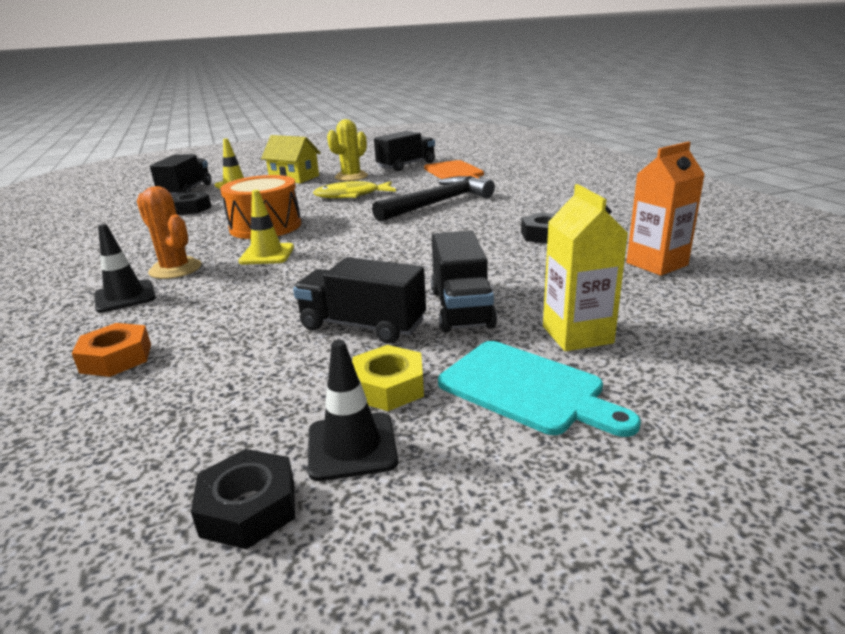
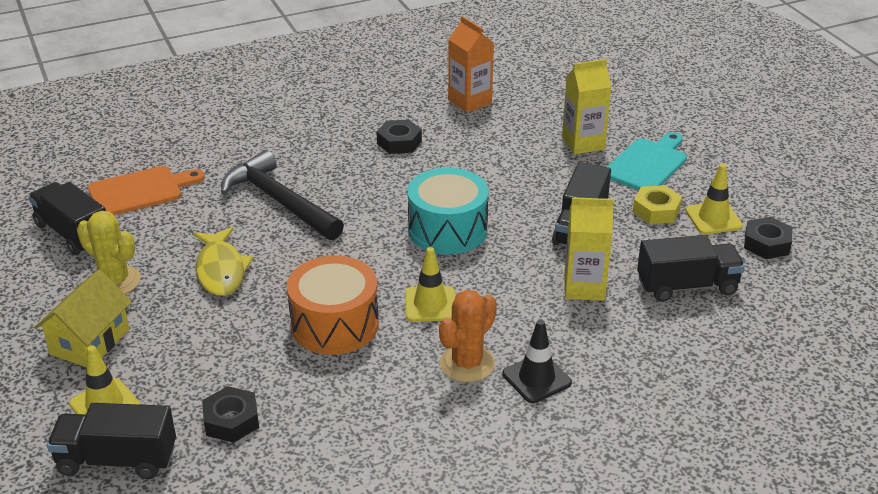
camera: 95 degrees left, 10 degrees up
orange nut [72,323,151,377] -> none
black traffic cone [308,340,398,481] -> yellow traffic cone [686,164,743,234]
black truck [431,231,497,332] -> black truck moved to [637,235,745,302]
none -> turquoise drum [407,167,489,254]
none -> yellow carton [564,197,614,301]

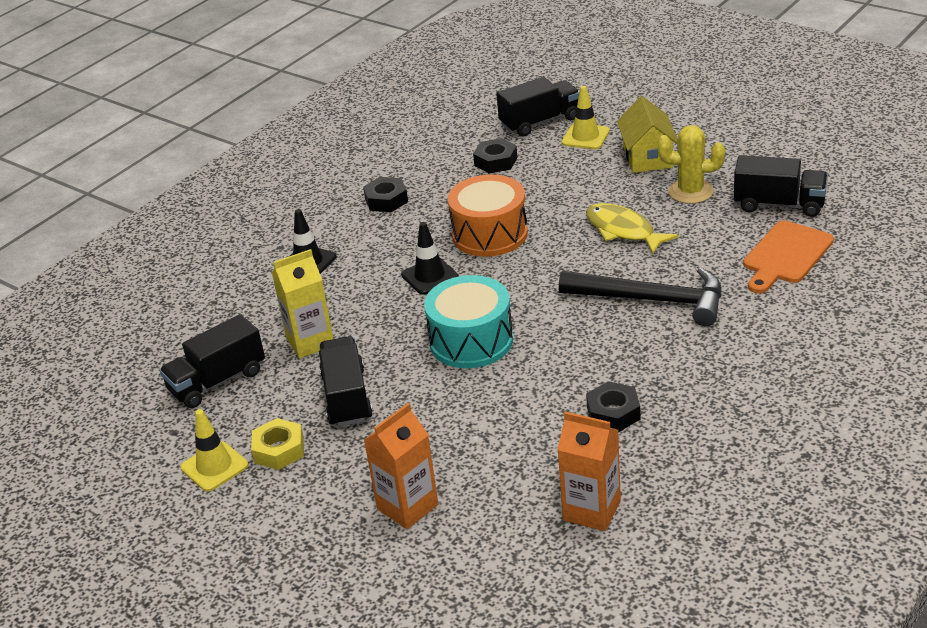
camera: 155 degrees right, 0 degrees up
yellow traffic cone [405,247,455,322] -> black traffic cone [401,222,459,295]
orange cactus [439,290,497,382] -> none
yellow carton [562,59,612,155] -> orange carton [364,403,438,529]
turquoise cutting board [607,132,687,190] -> none
black nut [744,217,792,259] -> black nut moved to [363,177,408,212]

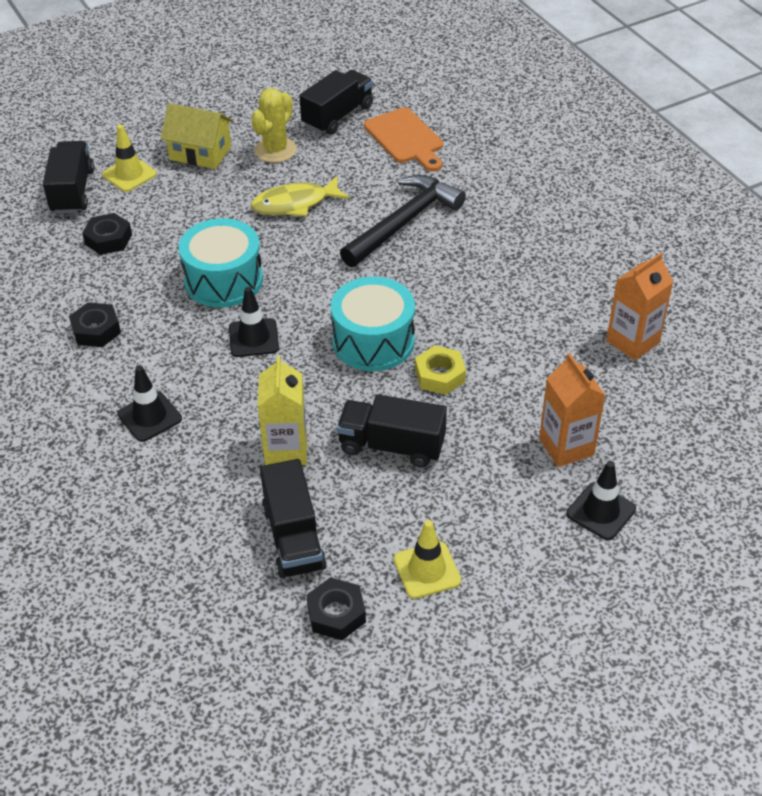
camera: 70 degrees left, 10 degrees up
yellow nut [251,418,304,470] -> yellow nut moved to [415,345,466,395]
orange drum [448,174,528,257] -> turquoise drum [179,218,263,308]
black nut [586,381,641,432] -> black nut moved to [307,577,366,640]
none -> black traffic cone [566,461,636,540]

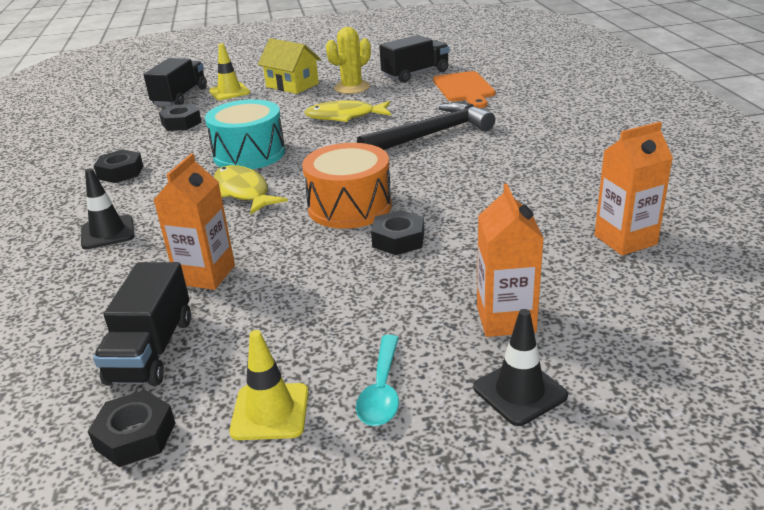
camera: 20 degrees right, 15 degrees down
black traffic cone [229,287,279,357] -> yellow fish [214,165,288,214]
yellow carton [258,355,307,465] -> orange carton [154,153,235,290]
turquoise drum [331,277,415,371] -> orange drum [302,143,392,229]
black truck [337,395,447,468] -> none
yellow nut [415,345,466,395] -> black nut [371,210,424,255]
none -> turquoise spoon [356,335,399,426]

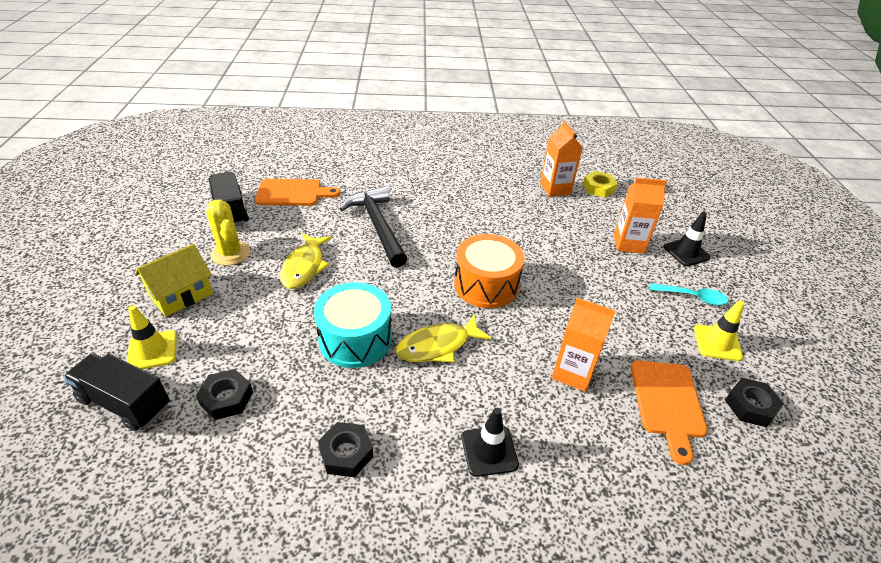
camera: 85 degrees left, 10 degrees up
black truck [93,262,191,386] -> orange cutting board [631,360,708,465]
black nut [371,210,424,255] -> none
none -> yellow nut [583,171,618,198]

